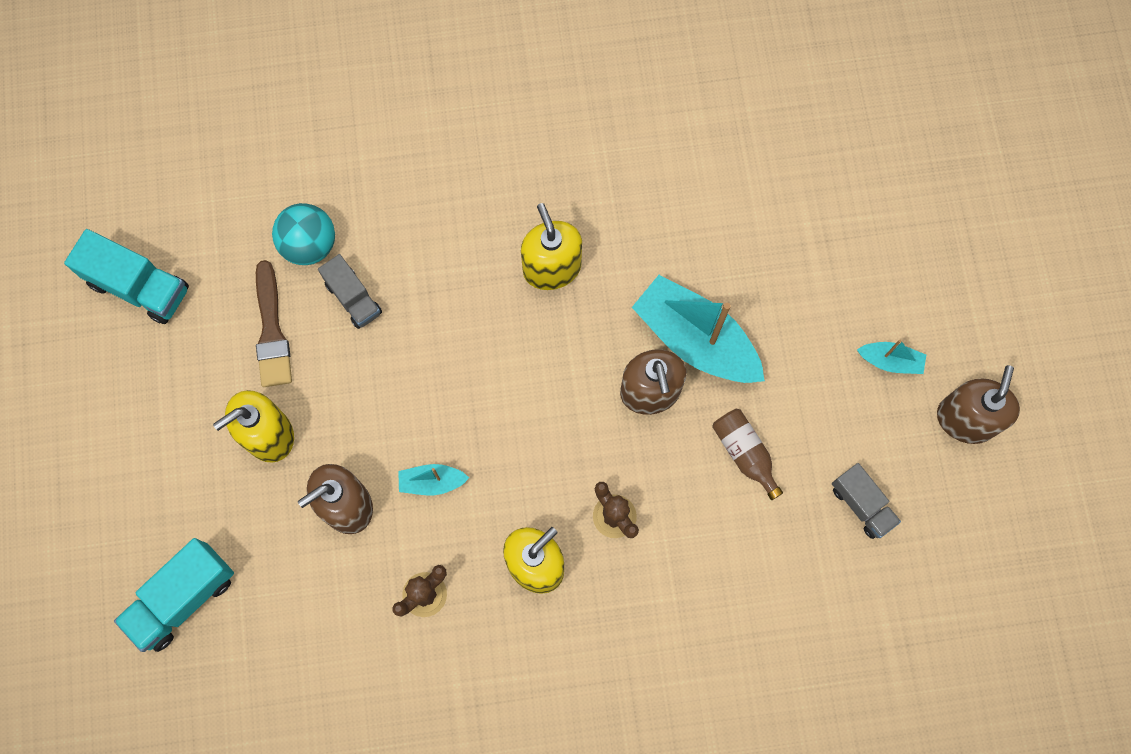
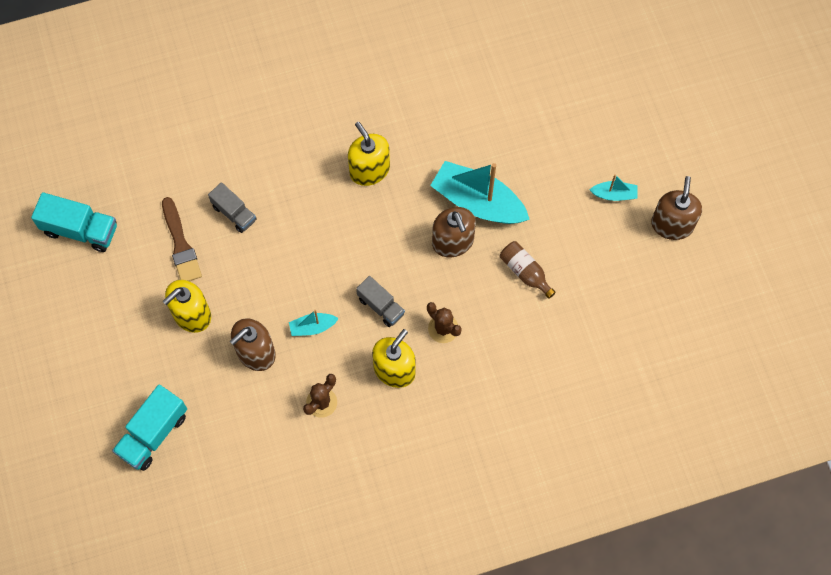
camera: 10 degrees left, 5 degrees down
turquoise ball [272,203,335,265] -> none
grey truck [832,463,901,539] -> grey truck moved to [356,276,405,327]

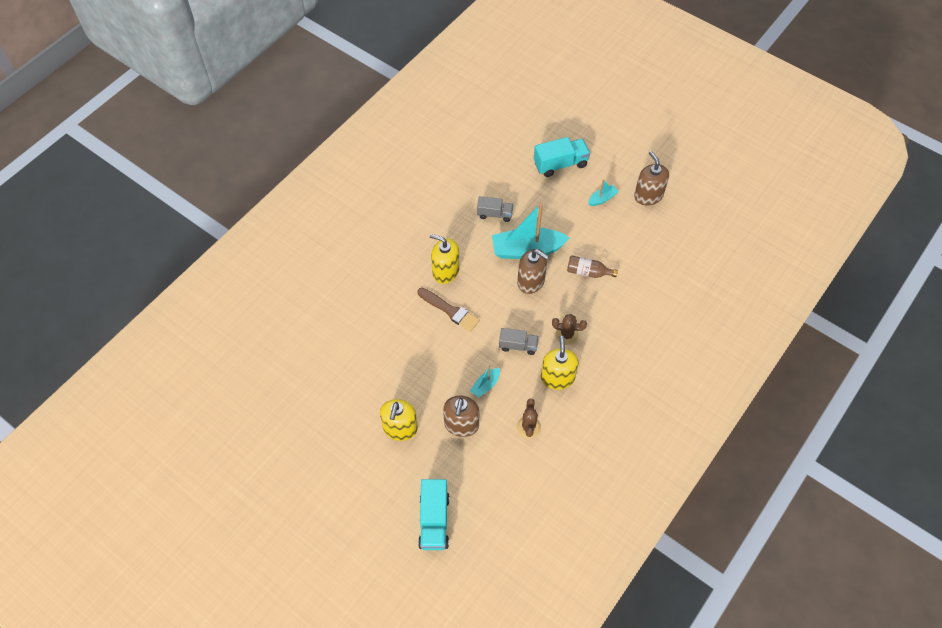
camera: 35 degrees left, 10 degrees down
turquoise truck [31,192,117,252] -> turquoise truck moved to [534,137,590,177]
brown brush [162,197,202,281] -> brown brush moved to [418,288,480,332]
grey truck [208,182,257,233] -> grey truck moved to [477,196,514,222]

